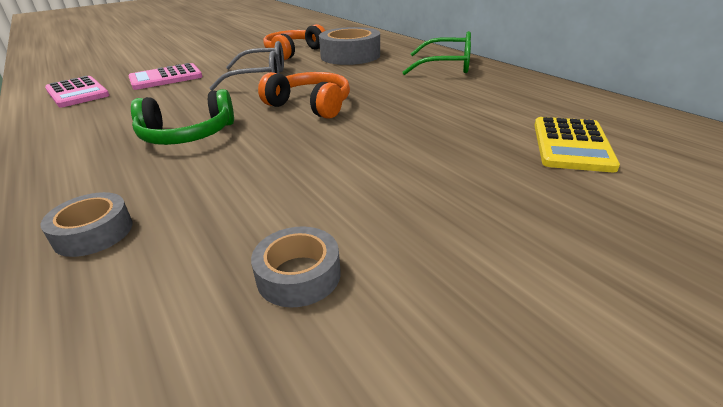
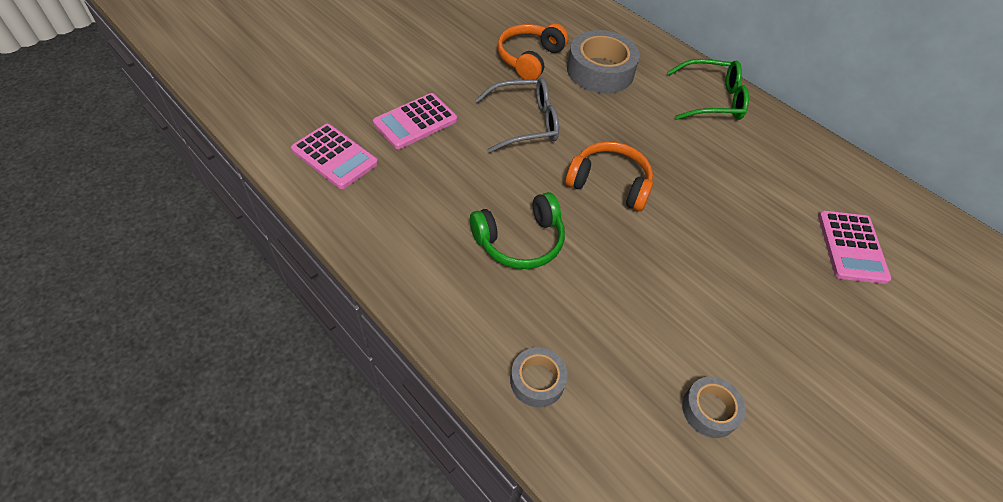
camera: 15 degrees left, 20 degrees up
yellow calculator [534,117,620,172] -> pink calculator [818,211,891,284]

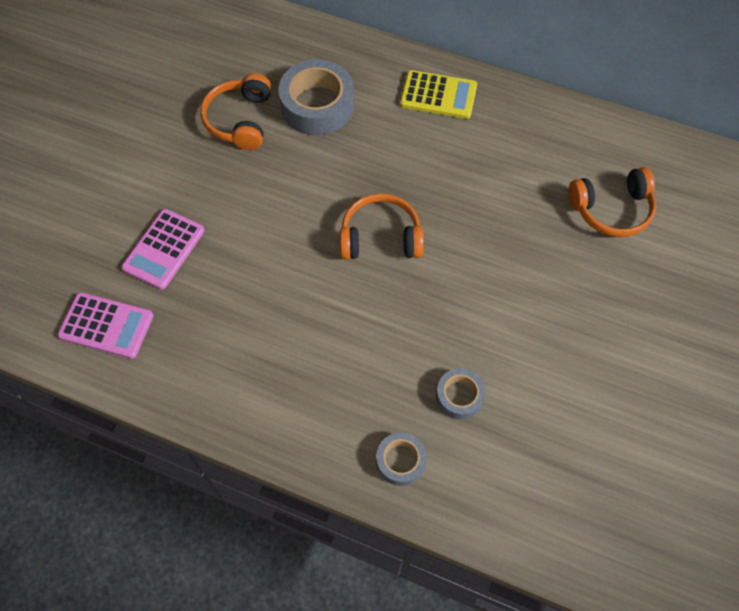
camera: 20 degrees left, 10 degrees up
green headphones [470,192,565,269] -> none
grey glasses [475,78,559,153] -> none
green glasses [667,59,749,120] -> yellow calculator [400,70,477,119]
grey tape [682,377,746,438] -> grey tape moved to [436,368,486,420]
pink calculator [818,211,891,284] -> orange headphones [569,167,656,237]

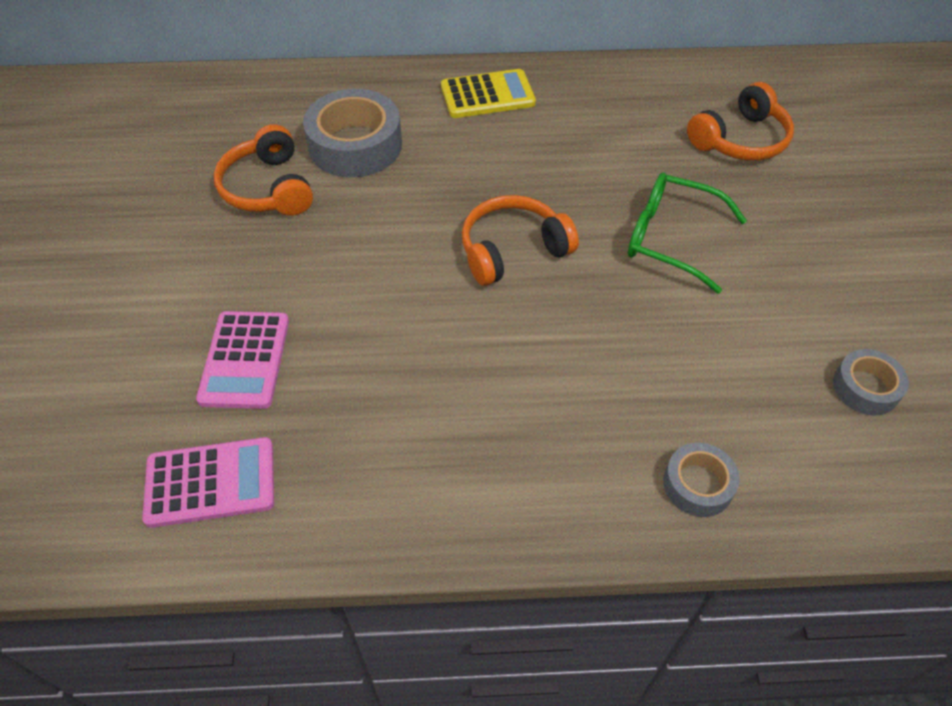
camera: 25 degrees left, 10 degrees down
grey tape [436,368,486,420] -> grey tape moved to [833,349,909,415]
none -> green glasses [628,173,747,294]

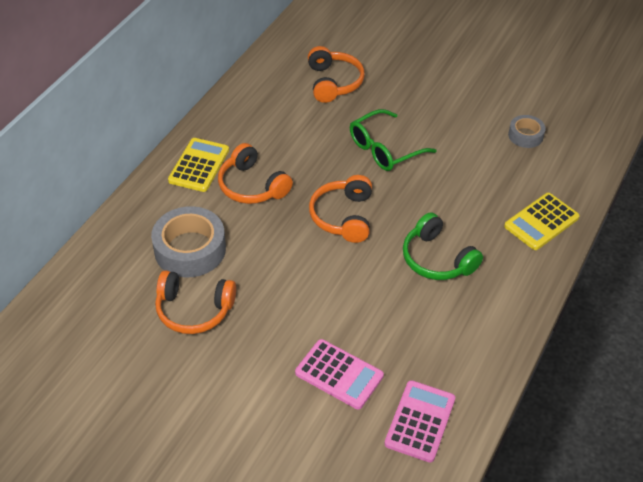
camera: 60 degrees left, 5 degrees down
grey tape [663,443,740,517] -> yellow calculator [504,193,580,250]
none -> orange headphones [218,143,293,204]
none -> green headphones [403,212,483,280]

